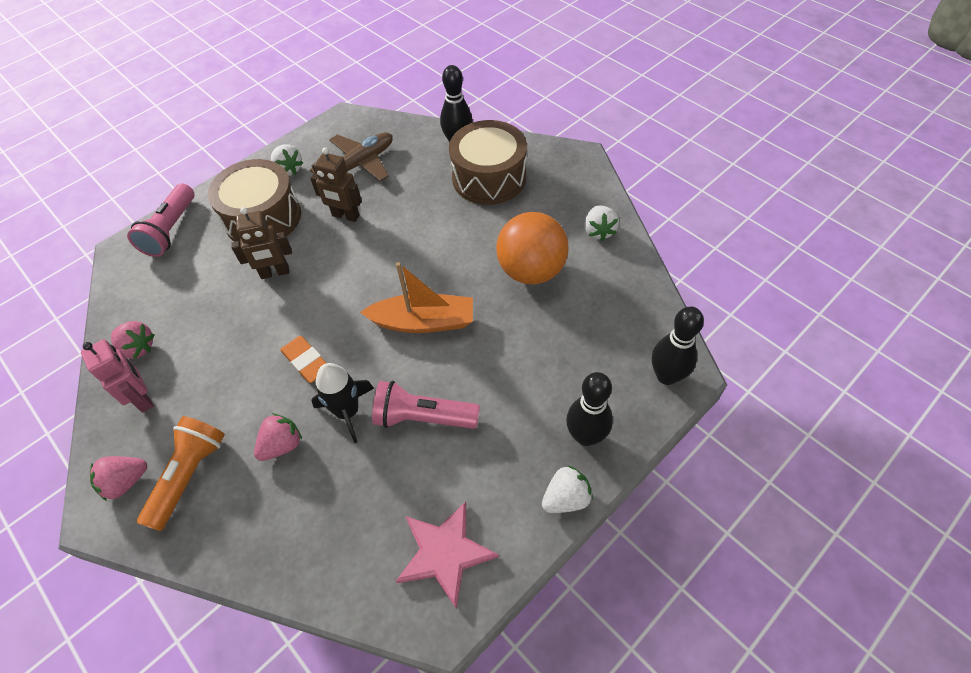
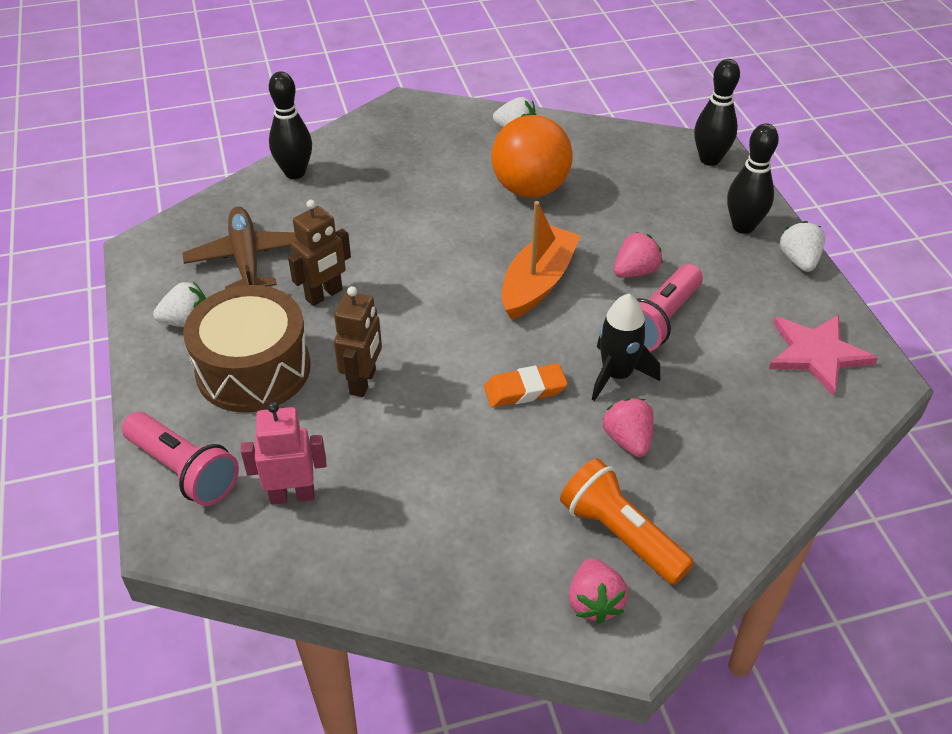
camera: 65 degrees left, 10 degrees down
pink robot [81,339,154,413] -> pink robot moved to [241,402,327,505]
pink strawberry [111,321,154,359] -> pink strawberry moved to [614,232,663,278]
brown drum [449,120,527,205] -> none

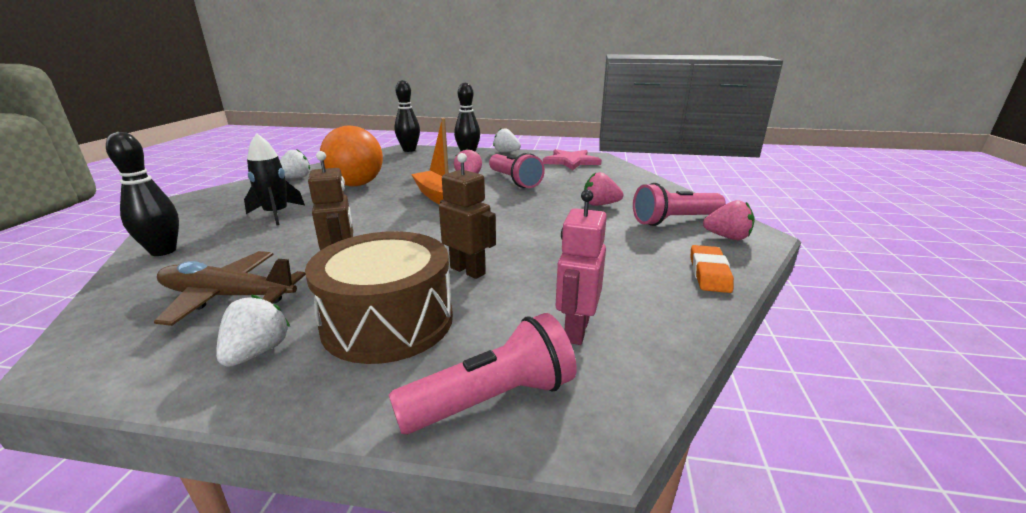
camera: 65 degrees left, 20 degrees down
orange eraser [484,363,568,407] -> orange eraser moved to [690,245,734,293]
orange flashlight [560,458,694,585] -> pink flashlight [633,183,726,226]
black rocket [592,294,660,401] -> black rocket moved to [244,133,305,225]

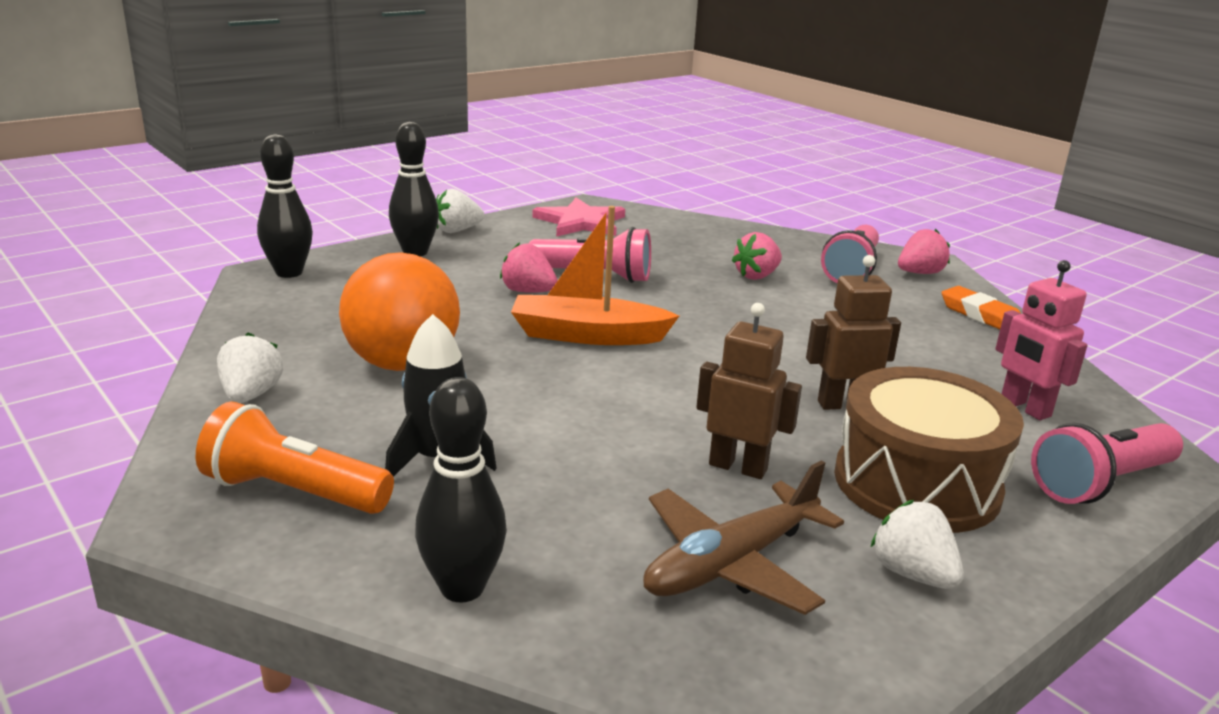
camera: 50 degrees left, 0 degrees up
pink flashlight [389,313,577,434] -> pink flashlight turned 135 degrees counterclockwise [1031,423,1183,504]
none -> orange flashlight [196,401,394,514]

